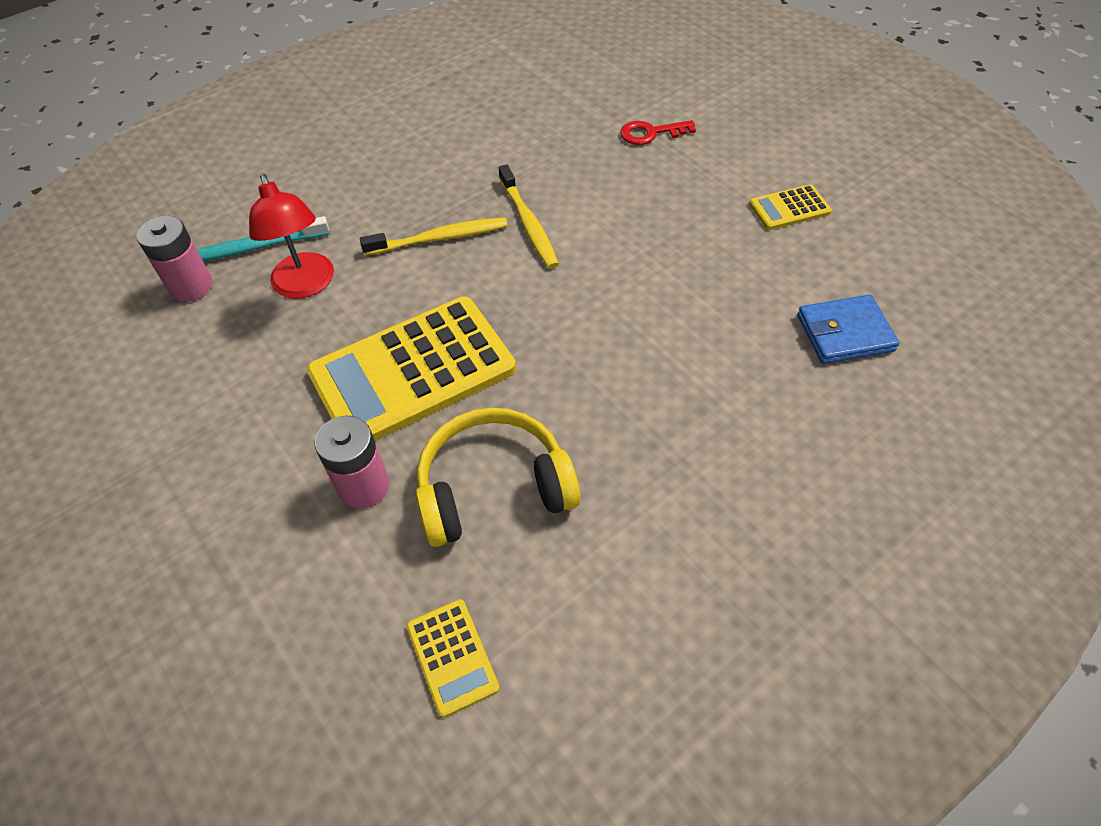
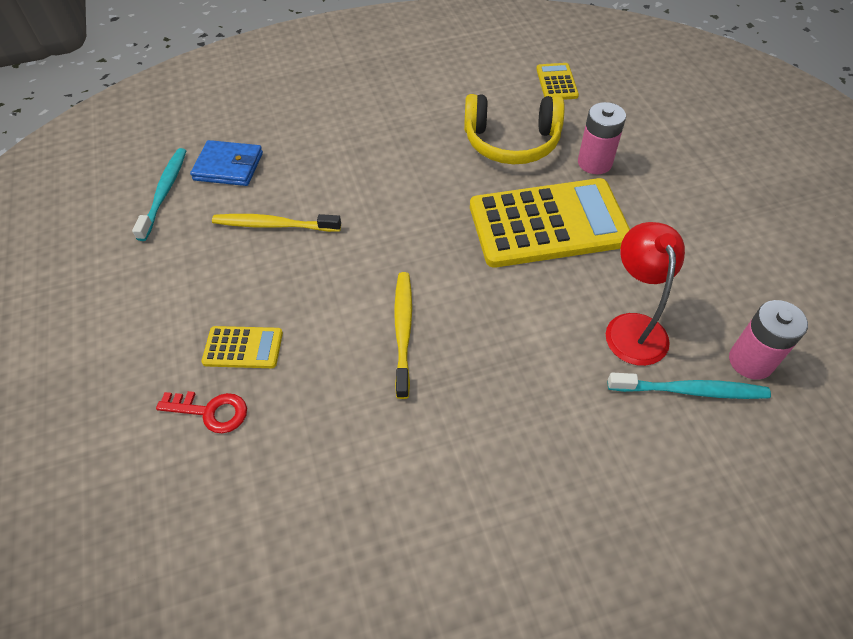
camera: 160 degrees left, 0 degrees up
yellow toothbrush [360,217,508,255] -> yellow toothbrush moved to [212,214,341,232]
yellow calculator [749,184,832,230] -> yellow calculator moved to [201,326,283,368]
none -> turquoise toothbrush [132,148,186,241]

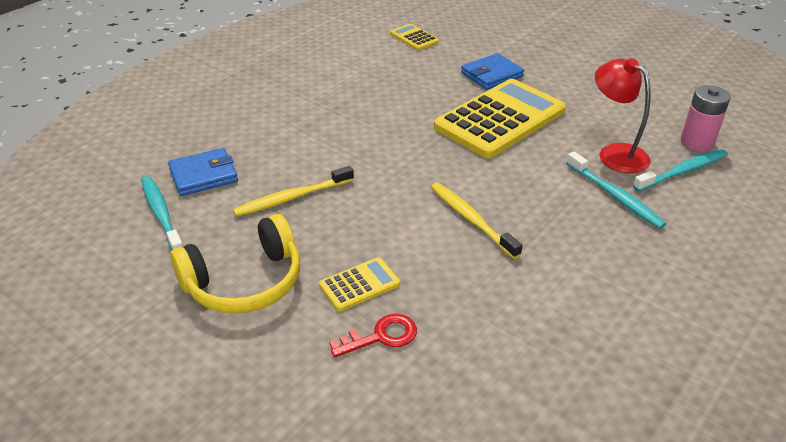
camera: 35 degrees left, 15 degrees down
yellow headphones [464,94,565,164] -> yellow headphones moved to [170,214,300,314]
pink battery [578,102,626,174] -> blue wallet [461,53,524,90]
none -> turquoise toothbrush [566,151,667,229]

